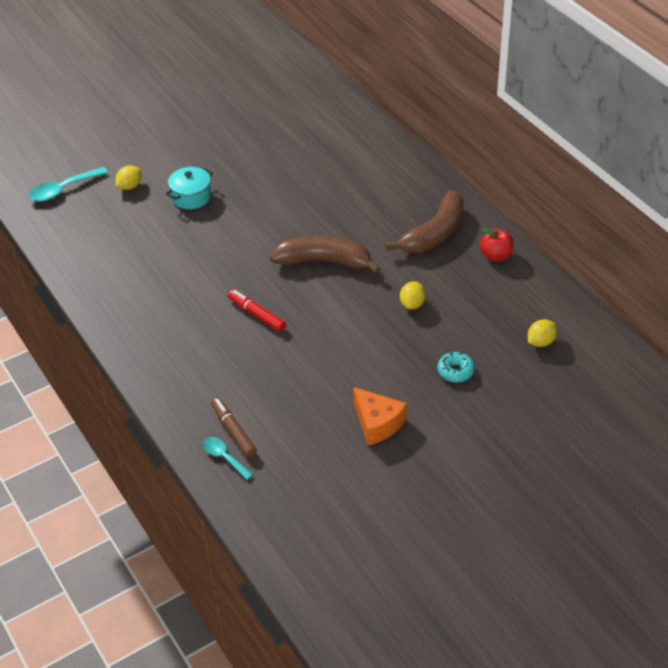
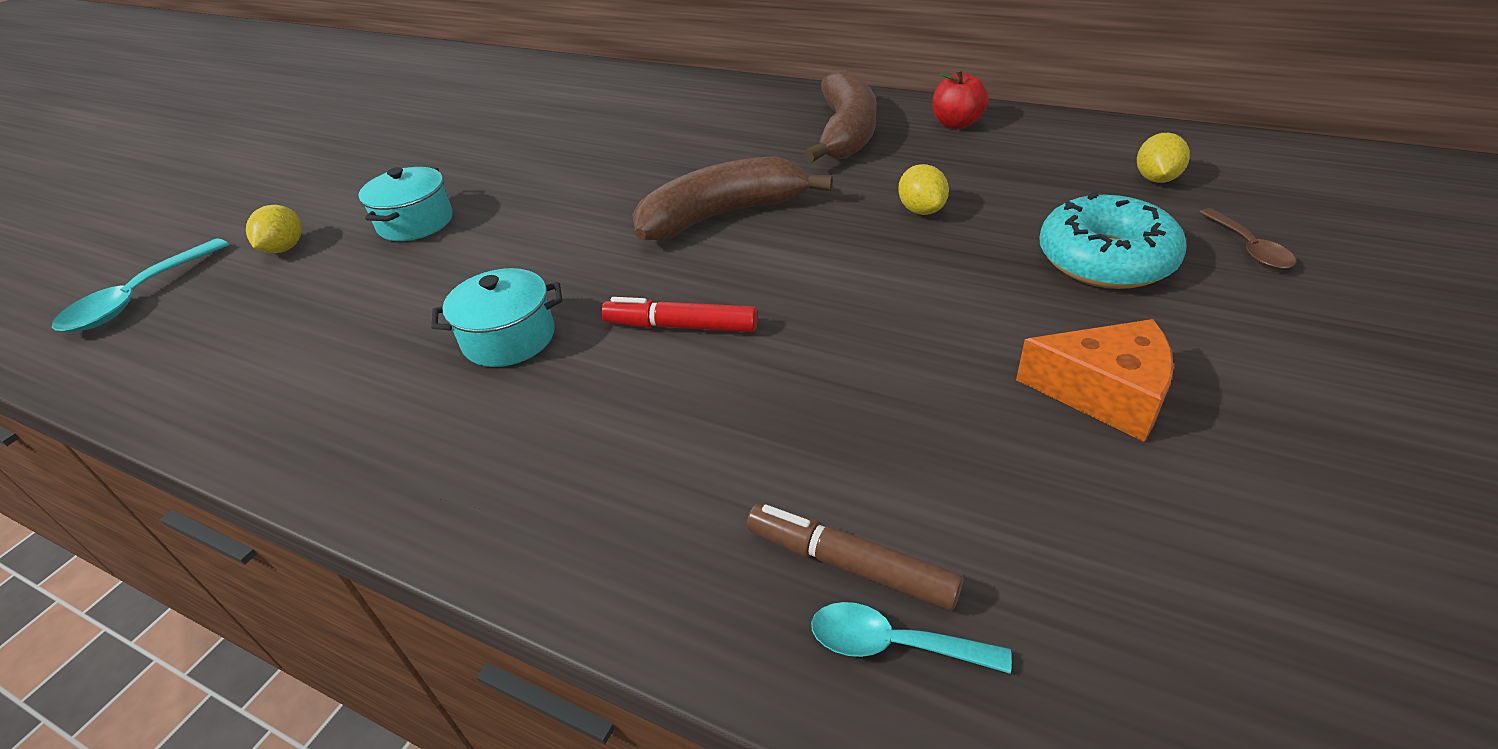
camera: 30 degrees left, 5 degrees down
turquoise donut [437,352,475,382] -> turquoise donut [1039,191,1187,289], size x1.83
none -> turquoise pot [431,268,563,367]
none -> brown spoon [1199,208,1296,269]

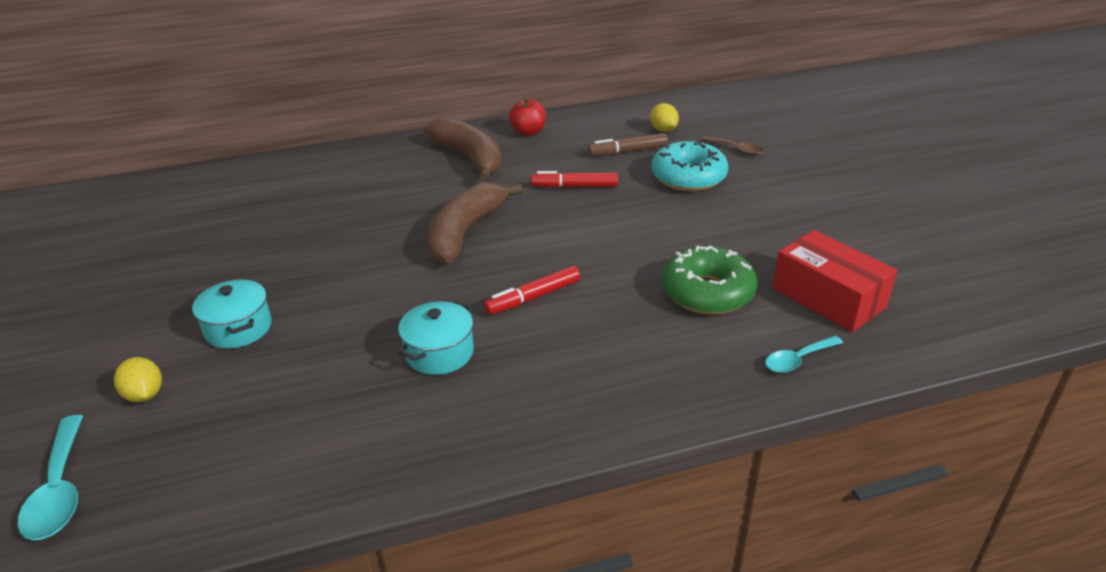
camera: 45 degrees left, 5 degrees down
brown marker [747,504,963,610] -> brown marker moved to [588,133,668,156]
yellow lemon [898,164,949,215] -> red marker [531,171,618,188]
orange cheese [1016,319,1174,442] -> none
none -> green donut [662,246,757,315]
none -> red box [772,230,897,332]

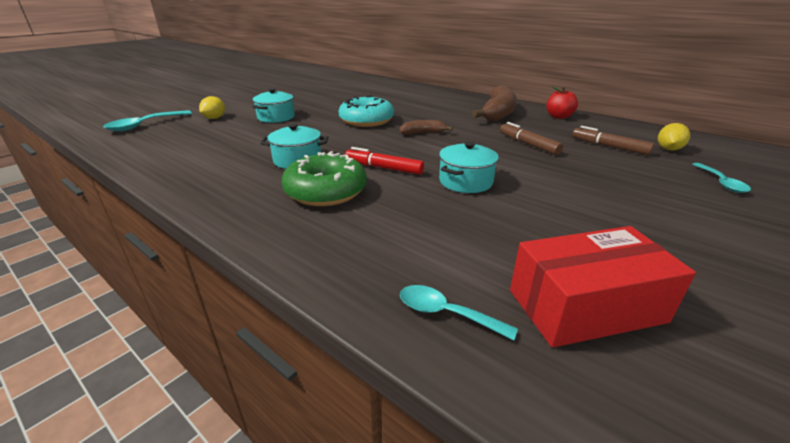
camera: 55 degrees right, 5 degrees down
brown banana [427,182,523,264] -> brown banana [400,120,453,135], size x0.50
red marker [531,171,618,188] -> brown marker [500,122,563,155]
turquoise donut [651,141,728,191] -> turquoise donut moved to [339,95,394,127]
green donut [662,246,757,315] -> green donut moved to [282,151,367,206]
brown spoon [701,136,764,155] -> turquoise spoon [692,163,751,193]
red box [772,230,897,332] -> red box turned 60 degrees clockwise [510,226,696,348]
none -> turquoise pot [439,141,499,193]

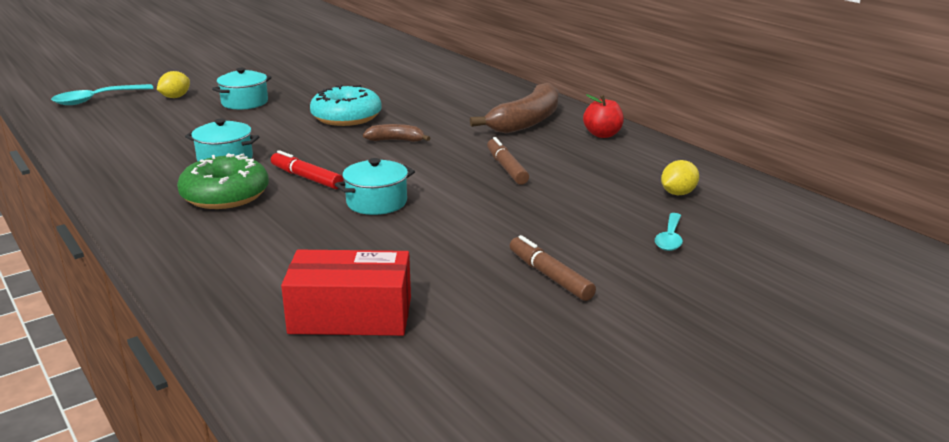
camera: 15 degrees right, 5 degrees down
turquoise spoon [400,285,518,340] -> none
brown marker [572,126,654,155] -> brown marker moved to [510,235,596,301]

